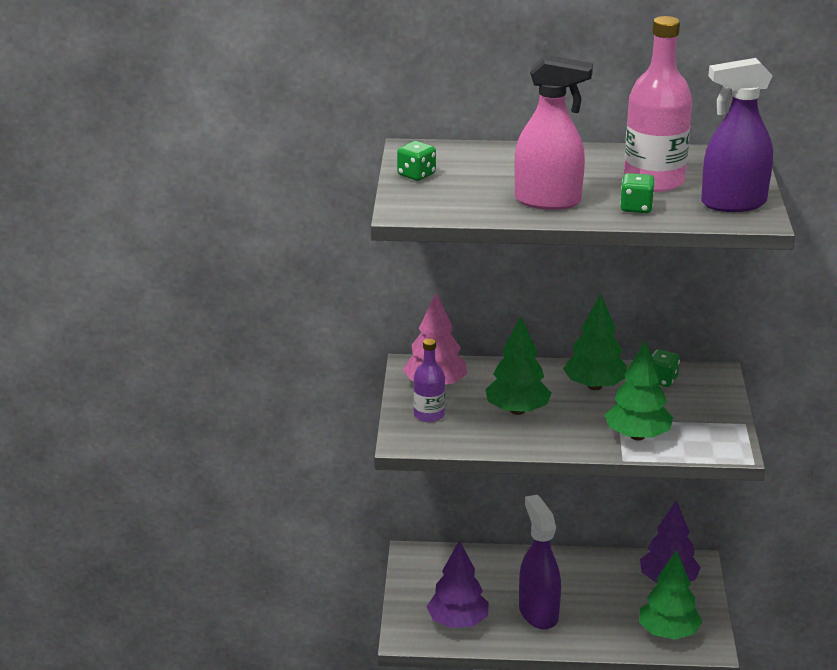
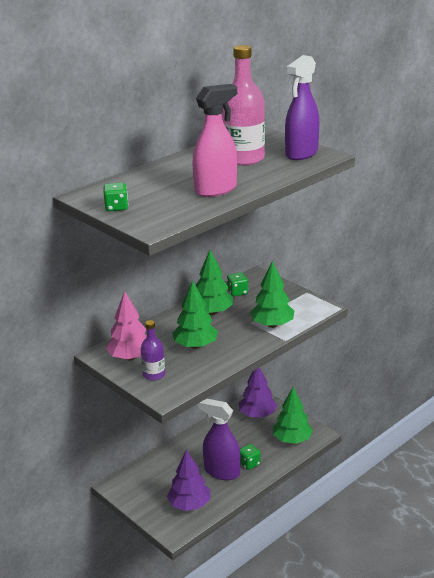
camera: 45 degrees left, 0 degrees up
green dice [620,173,655,213] -> green dice moved to [240,444,261,470]

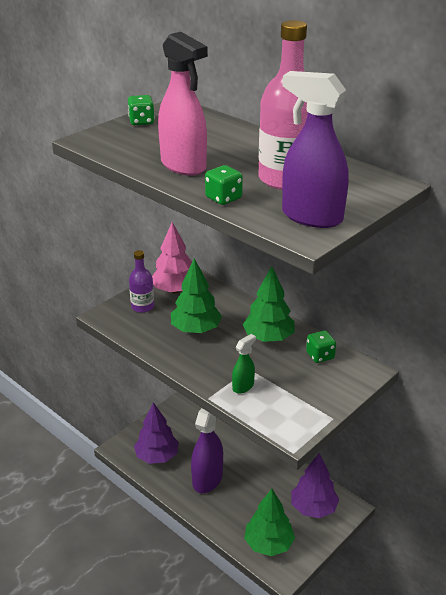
camera: 85 degrees right, 5 degrees up
green dice [240,444,261,470] -> green dice moved to [205,165,243,205]
green tree [250,261,294,328] -> green spray bottle [232,334,256,394]

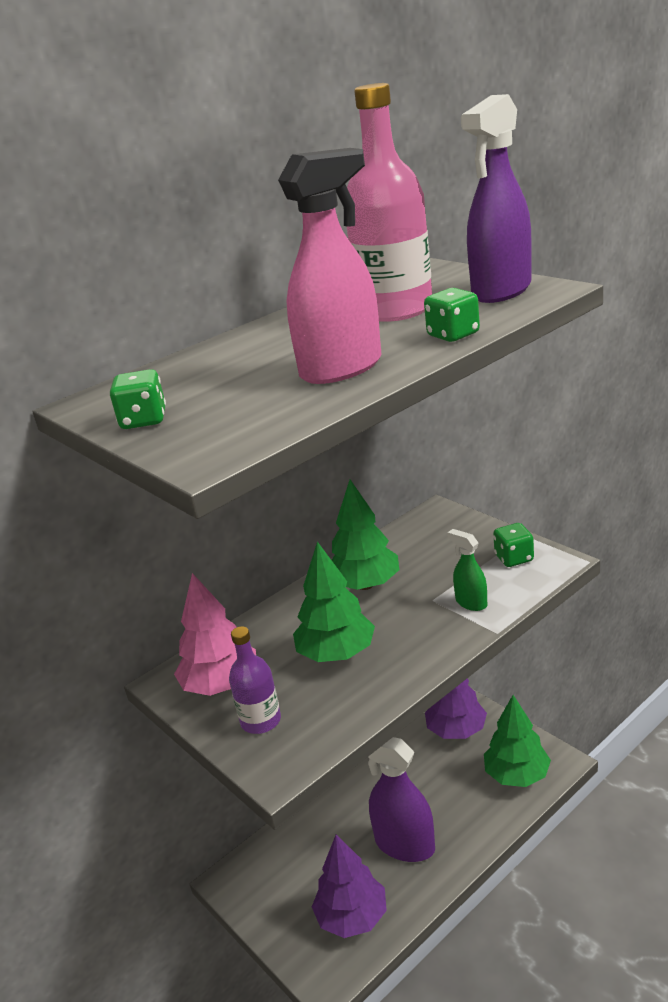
camera: 80 degrees left, 5 degrees down
green dice [306,330,336,363] -> green dice moved to [493,523,534,567]

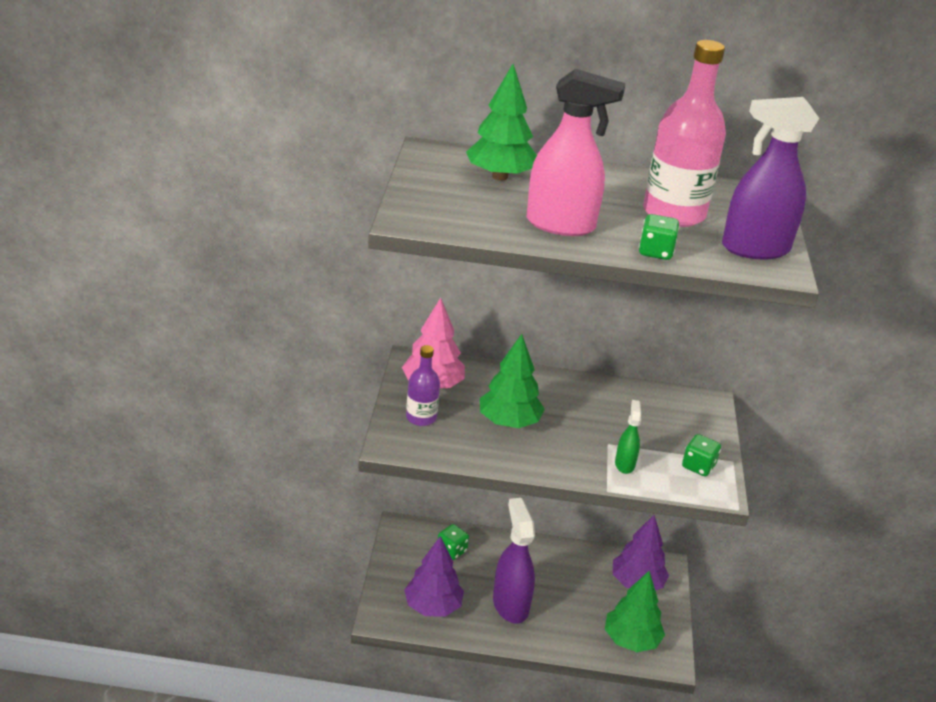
camera: 40 degrees right, 5 degrees up
green dice [110,369,166,429] -> green dice moved to [438,524,469,560]
green tree [332,480,399,590] -> green tree moved to [466,64,537,181]

